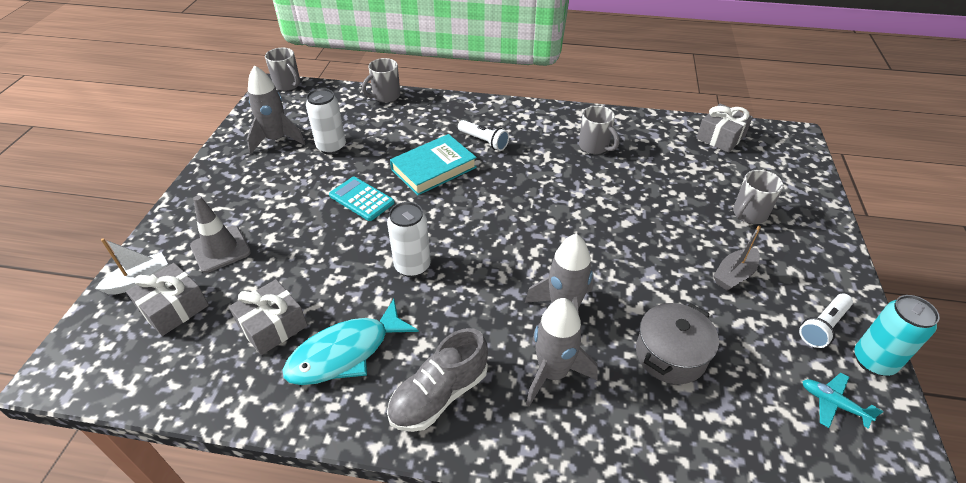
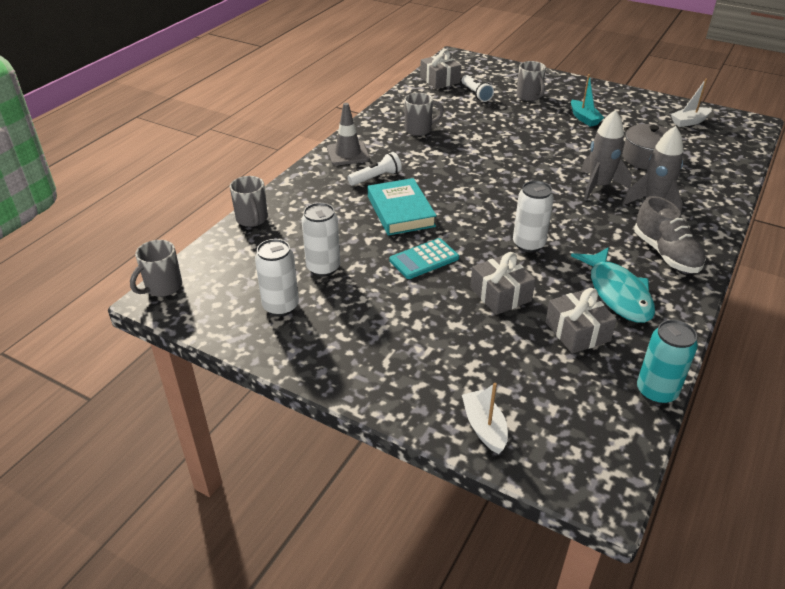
camera: 70 degrees left, 5 degrees down
grey gift [126,263,209,336] -> grey gift moved to [470,252,535,315]
grey traffic cone [190,195,251,273] -> grey traffic cone moved to [327,103,370,165]
grey rocket [247,65,305,154] -> white can [255,239,299,316]
grey mug [265,48,300,91] -> grey mug turned 150 degrees clockwise [130,240,182,297]
grey boat [713,226,761,291] -> turquoise boat [571,74,604,127]
white flashlight [799,294,853,348] -> white flashlight moved to [462,75,494,102]
turquoise plane [802,373,883,429] -> white boat [671,79,712,127]
turquoise can [854,295,940,376] -> turquoise can moved to [637,320,698,405]

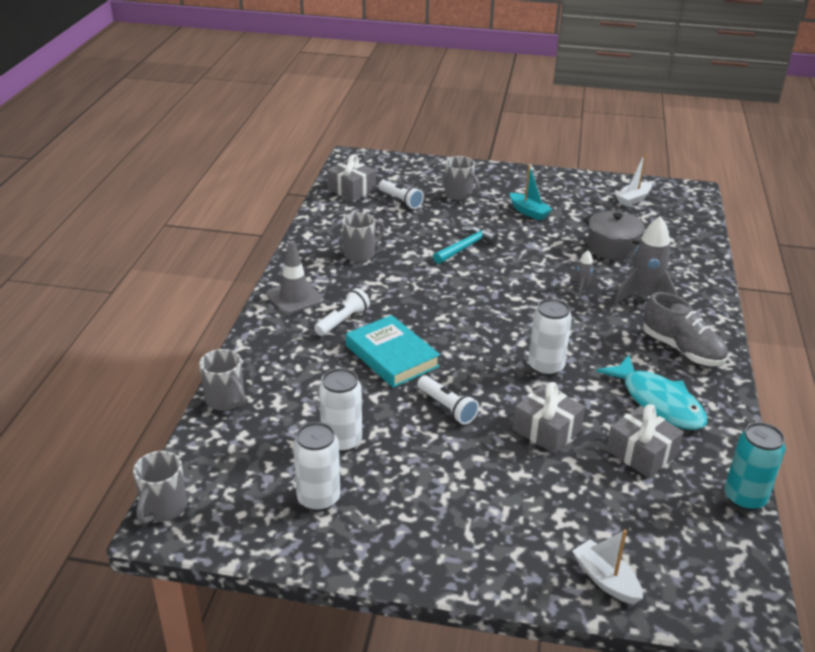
camera: 20 degrees left, 5 degrees down
turquoise calculator [390,238,459,279] -> white flashlight [417,376,479,425]
grey rocket [581,110,632,201] -> grey rocket [570,250,598,297], size x0.49
none -> turquoise hammer [433,226,498,264]

